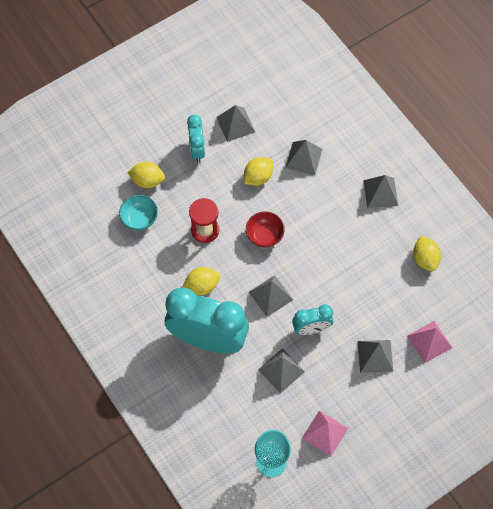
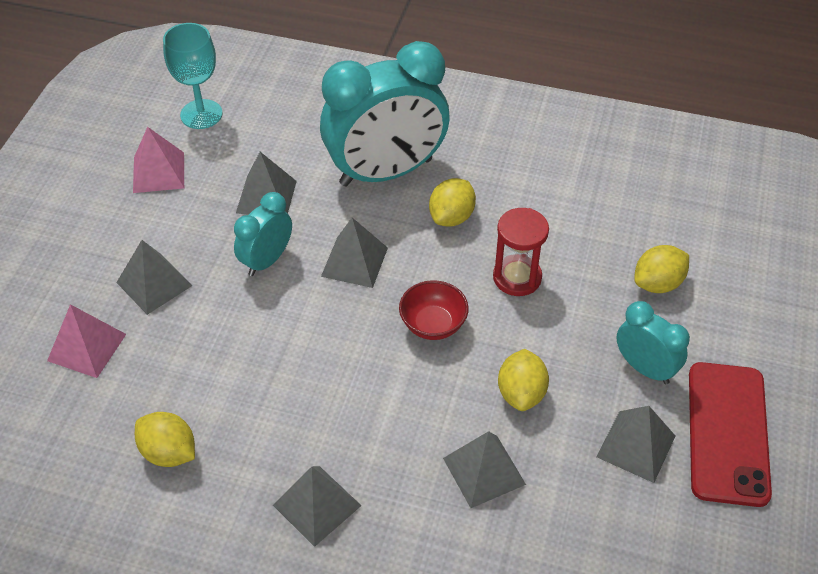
camera: 140 degrees right, 15 degrees down
turquoise bowl [119,195,158,230] -> none
none -> red phone [689,362,772,507]

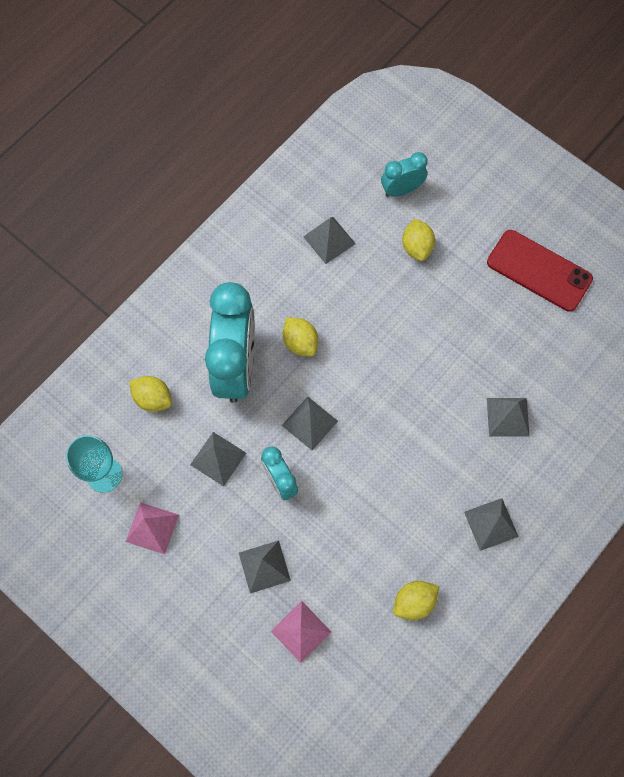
camera: 65 degrees left, 20 degrees up
red bowl [399,280,469,340] -> none
red hourglass [493,208,549,296] -> none
yellow lemon [498,349,549,411] -> yellow lemon moved to [129,376,172,412]
grey pyramid [597,406,675,483] -> grey pyramid moved to [303,217,356,264]
turquoise clock [616,301,690,384] -> turquoise clock moved to [381,152,428,197]

